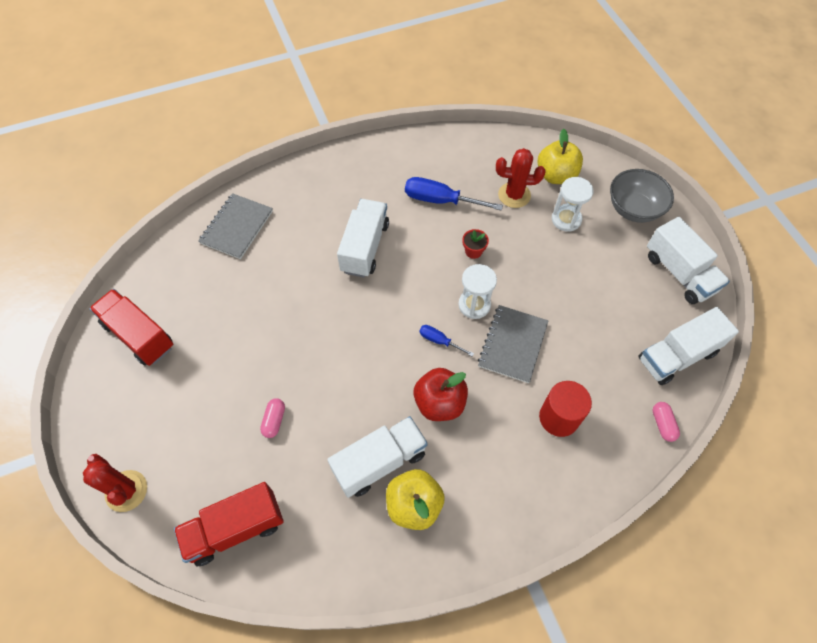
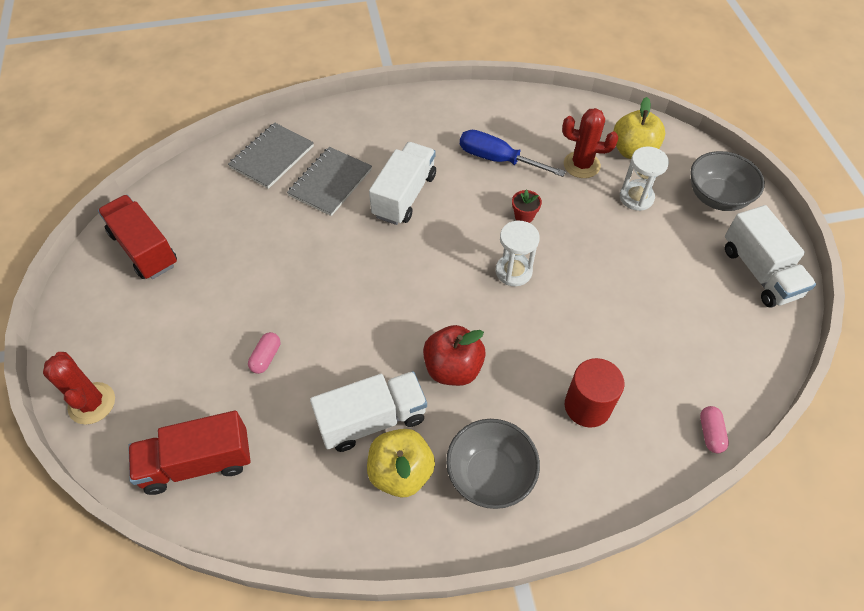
camera: 10 degrees right, 5 degrees down
blue screwdriver [419,325,474,356] -> none
grey notebook [478,305,548,383] -> grey notebook moved to [287,147,372,216]
white truck [638,307,739,385] -> none
none -> grey bowl [446,419,540,509]

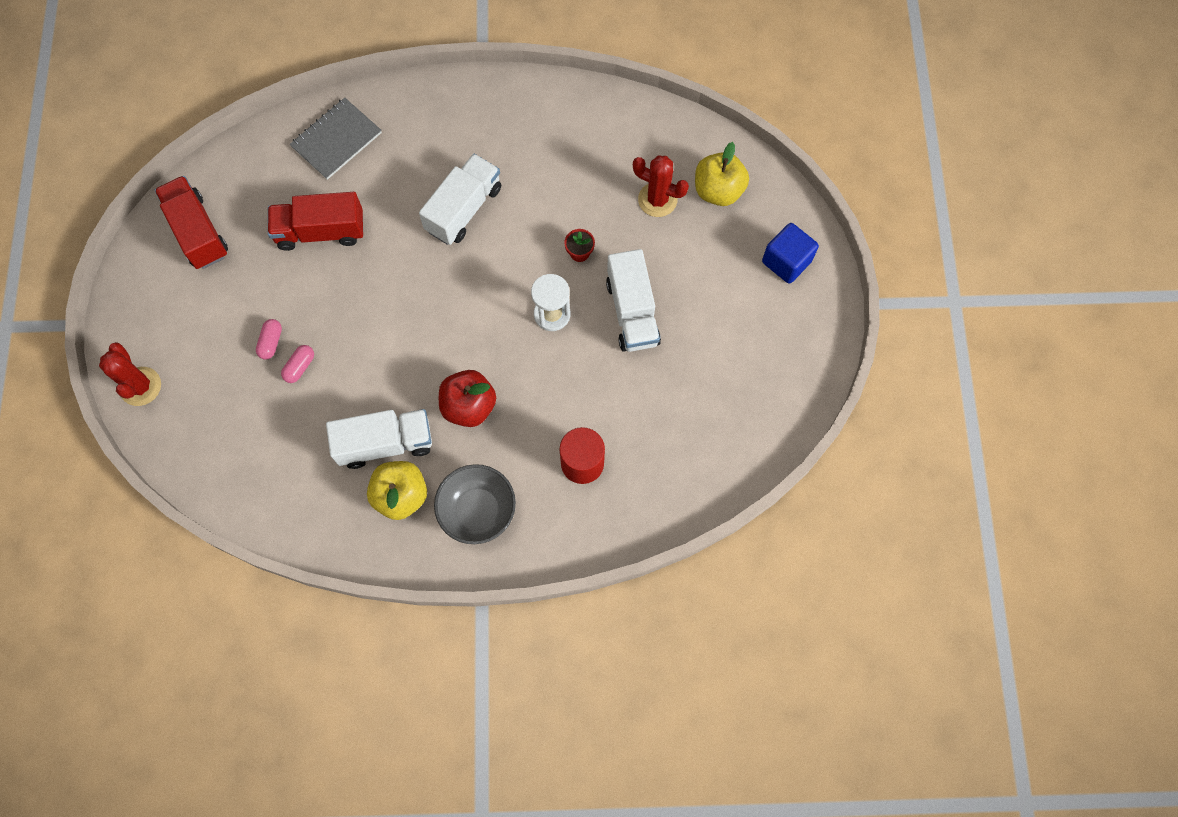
camera: 10 degrees right, 15 degrees up
red truck [128,411,251,495] -> red truck moved to [268,192,363,251]
grey notebook [287,147,372,216] -> none
blue screwdriver [460,130,566,177] -> none
white hourglass [620,146,669,211] -> none
grey bowl [690,151,765,211] -> blue cube [762,223,819,283]
pink capsule [700,406,729,453] -> pink capsule moved to [256,319,282,360]
white truck [725,205,816,307] -> white truck moved to [606,249,661,352]

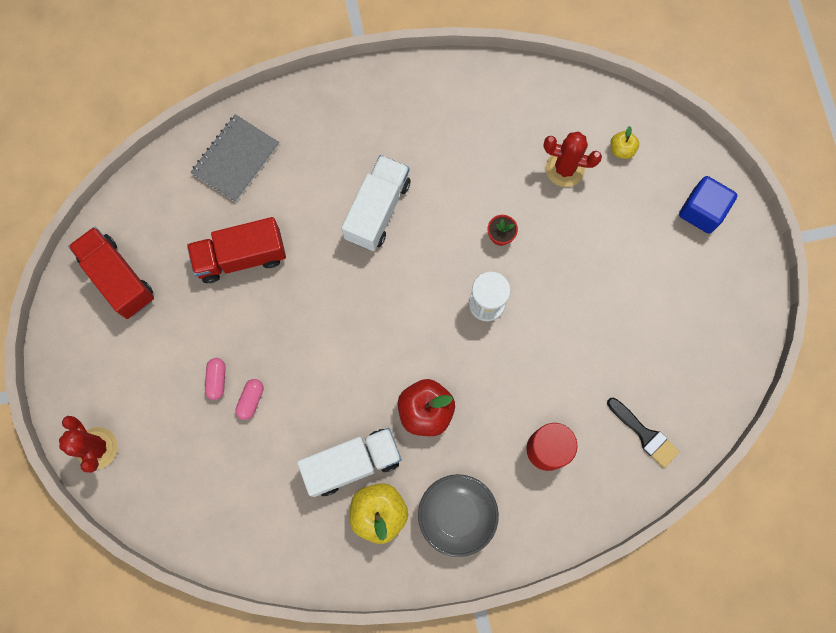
camera: 10 degrees left, 5 degrees up
white truck [606,249,661,352] -> none
yellow apple [695,142,749,206] -> yellow apple [610,126,639,159], size x0.53
none -> black brush [607,398,680,468]

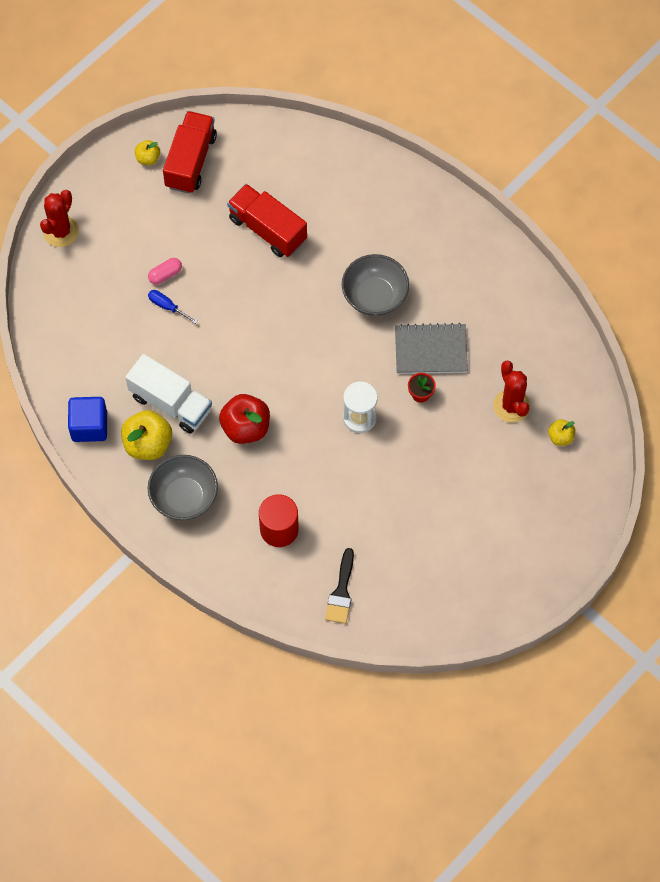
camera: 55 degrees right, 10 degrees down
grey notebook [190,114,279,202] -> grey notebook moved to [395,323,468,374]
pink capsule [235,379,264,420] -> blue screwdriver [148,290,198,324]
white truck [342,155,411,251] -> grey bowl [342,254,409,316]
blue cube [679,176,737,234] -> blue cube moved to [68,397,107,442]
none -> yellow apple [135,140,160,165]

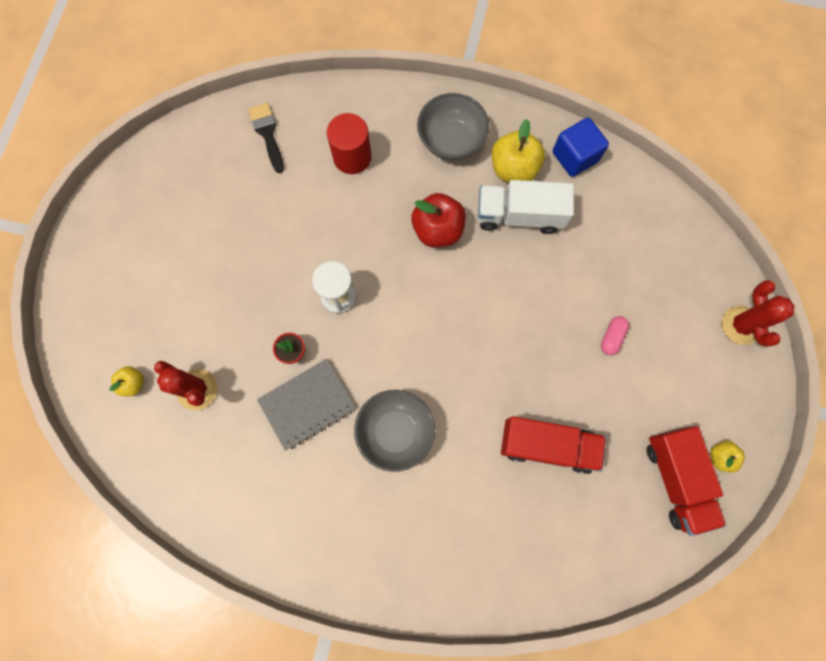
camera: 150 degrees right, 10 degrees up
blue screwdriver [148,290,198,324] -> none

